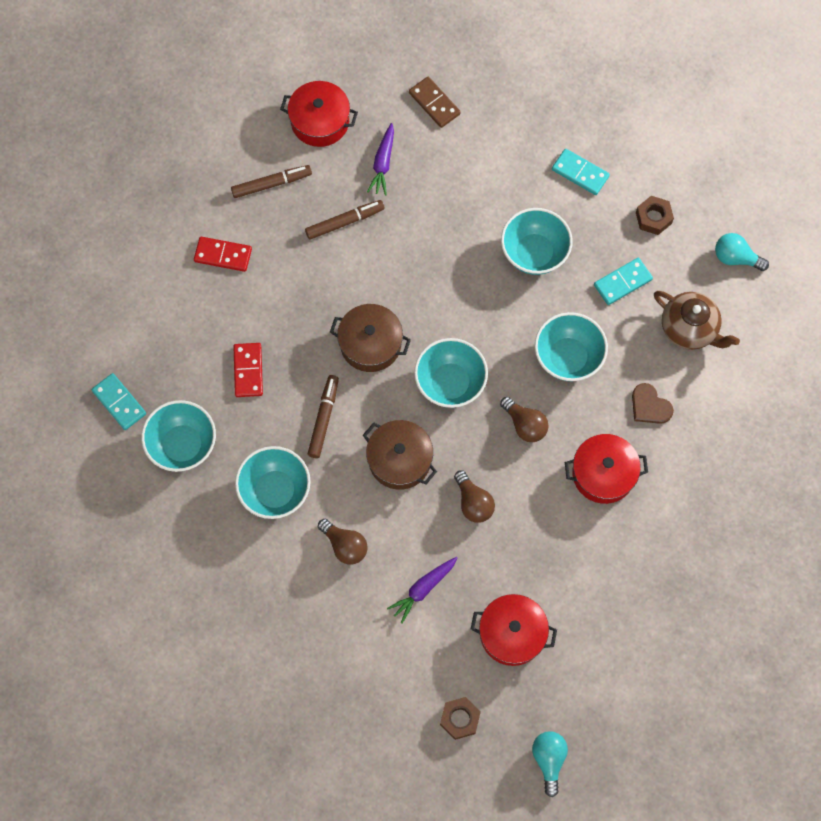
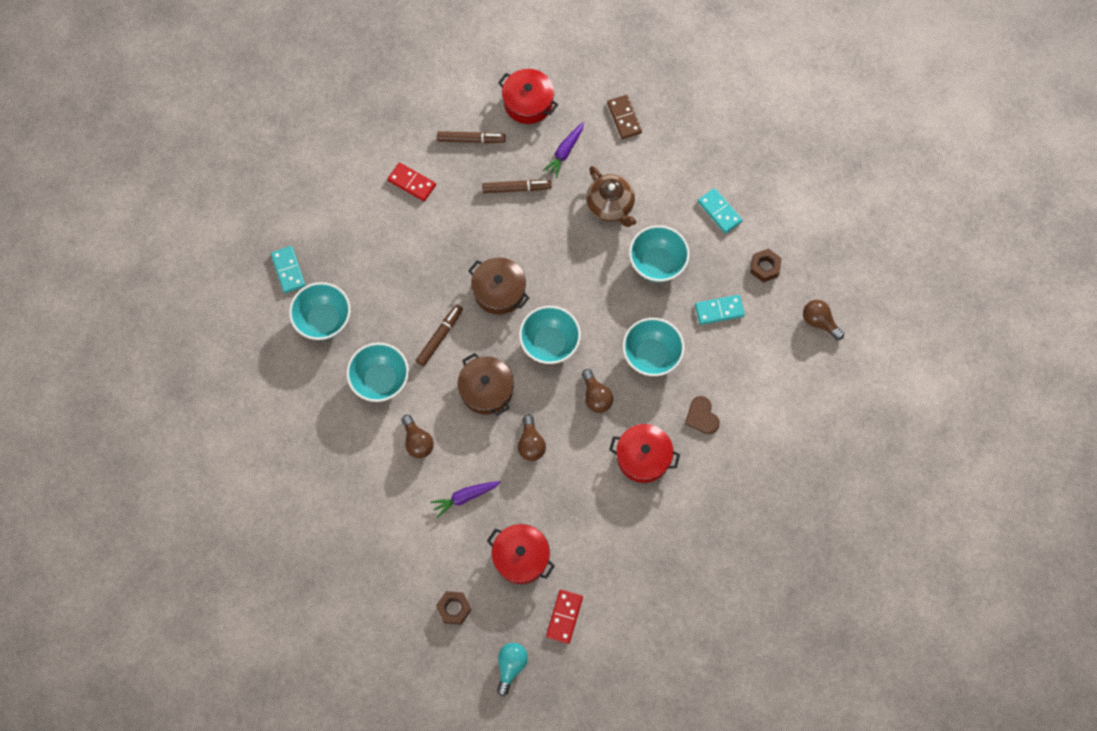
camera: 20 degrees right, 0 degrees up
red domino [234,343,263,397] -> red domino moved to [546,590,583,644]
brown teapot [654,291,740,350] -> brown teapot moved to [586,166,637,227]
turquoise light bulb [715,233,769,271] -> brown light bulb [803,300,844,340]

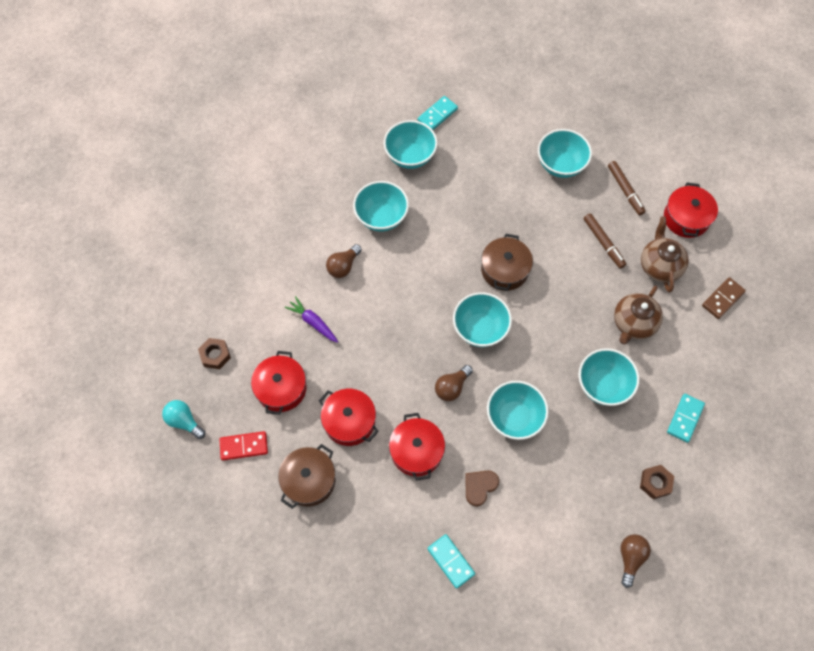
camera: 65 degrees right, 5 degrees down
red domino [387,163,436,201] -> turquoise bowl [538,129,592,178]
brown marker [416,305,463,366] -> none
brown pot [458,353,514,416] -> brown pot moved to [278,444,335,509]
turquoise light bulb [497,643,528,696] -> turquoise light bulb turned 135 degrees counterclockwise [162,400,205,439]
brown light bulb [518,414,546,461] -> none
purple carrot [542,122,584,178] -> brown teapot [641,216,689,293]
turquoise domino [695,295,745,325] -> turquoise domino moved to [427,534,475,589]
none -> red pot [319,389,379,446]

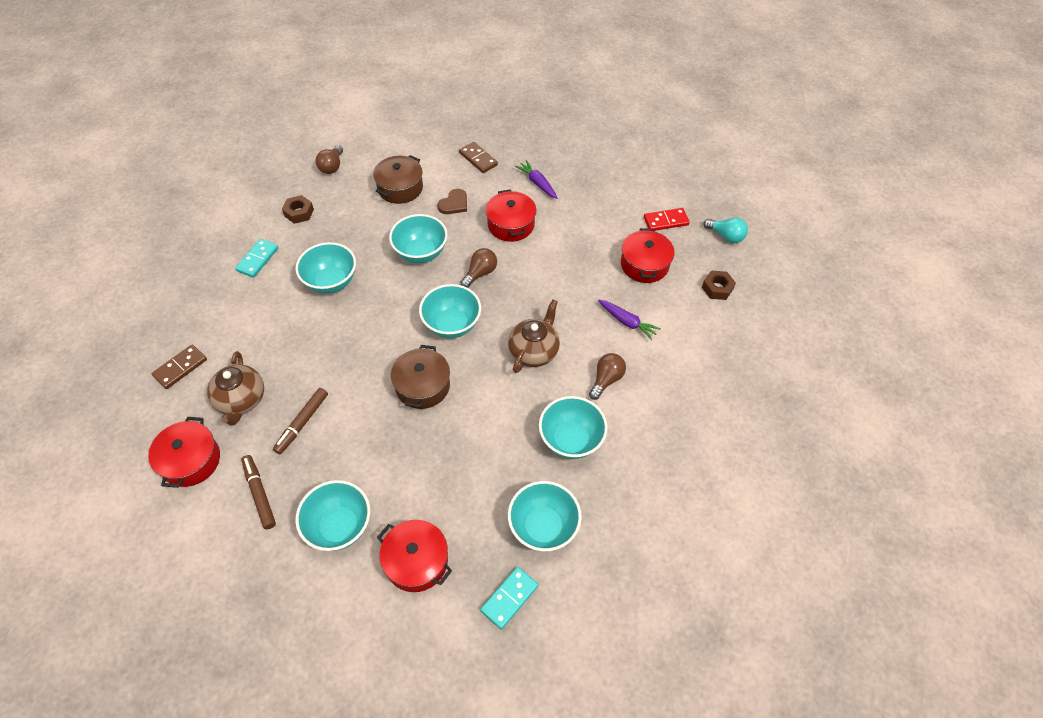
camera: 175 degrees right, 10 degrees down
brown pot [278,444,335,509] -> brown pot moved to [373,155,423,204]
red pot [319,389,379,446] -> red pot moved to [377,520,452,592]
turquoise domino [427,534,475,589] -> brown domino [459,142,498,173]
brown marker [584,213,626,269] -> brown marker turned 120 degrees counterclockwise [273,388,328,454]
brown teapot [614,285,663,344] -> brown teapot moved to [508,299,560,373]
none -> purple carrot [515,160,558,199]

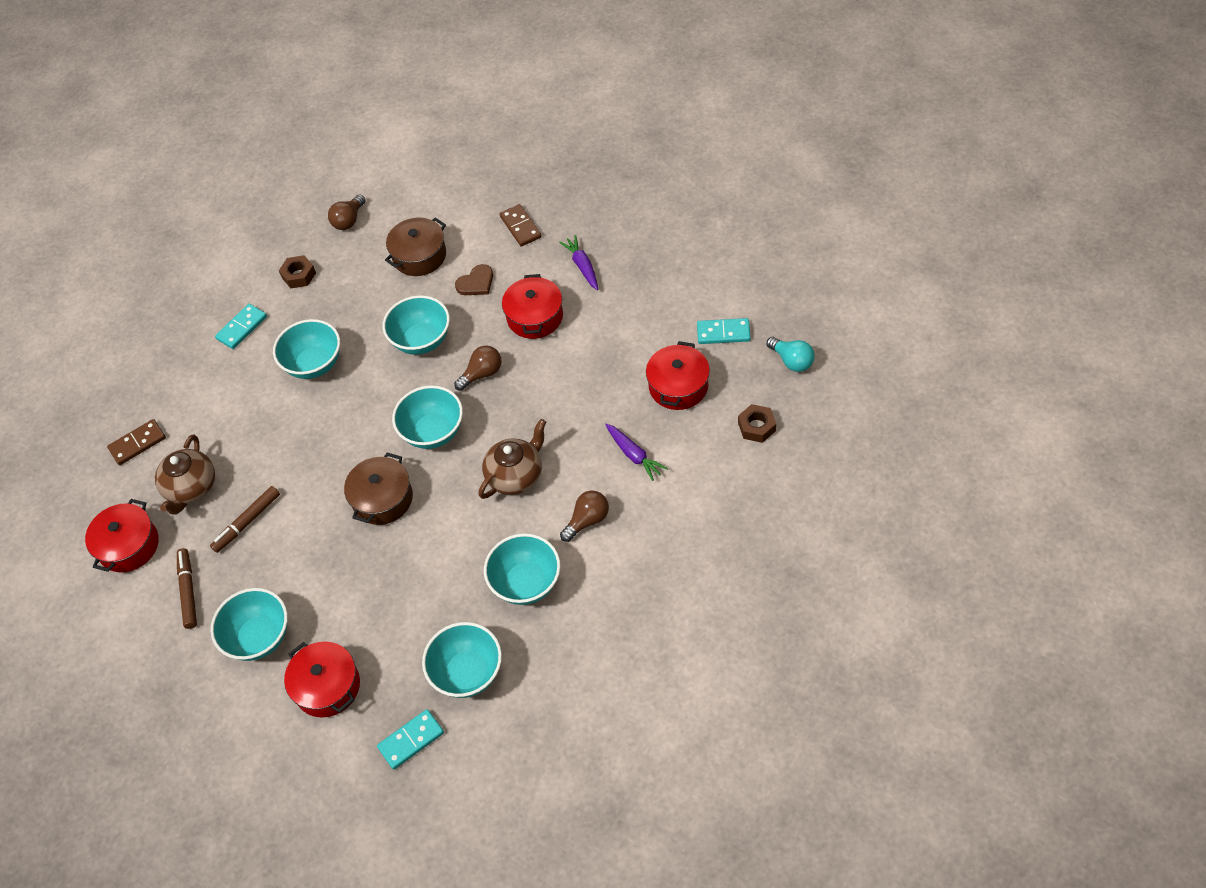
camera: 20 degrees right, 0 degrees up
red domino [644,208,690,231] -> turquoise domino [697,318,751,344]

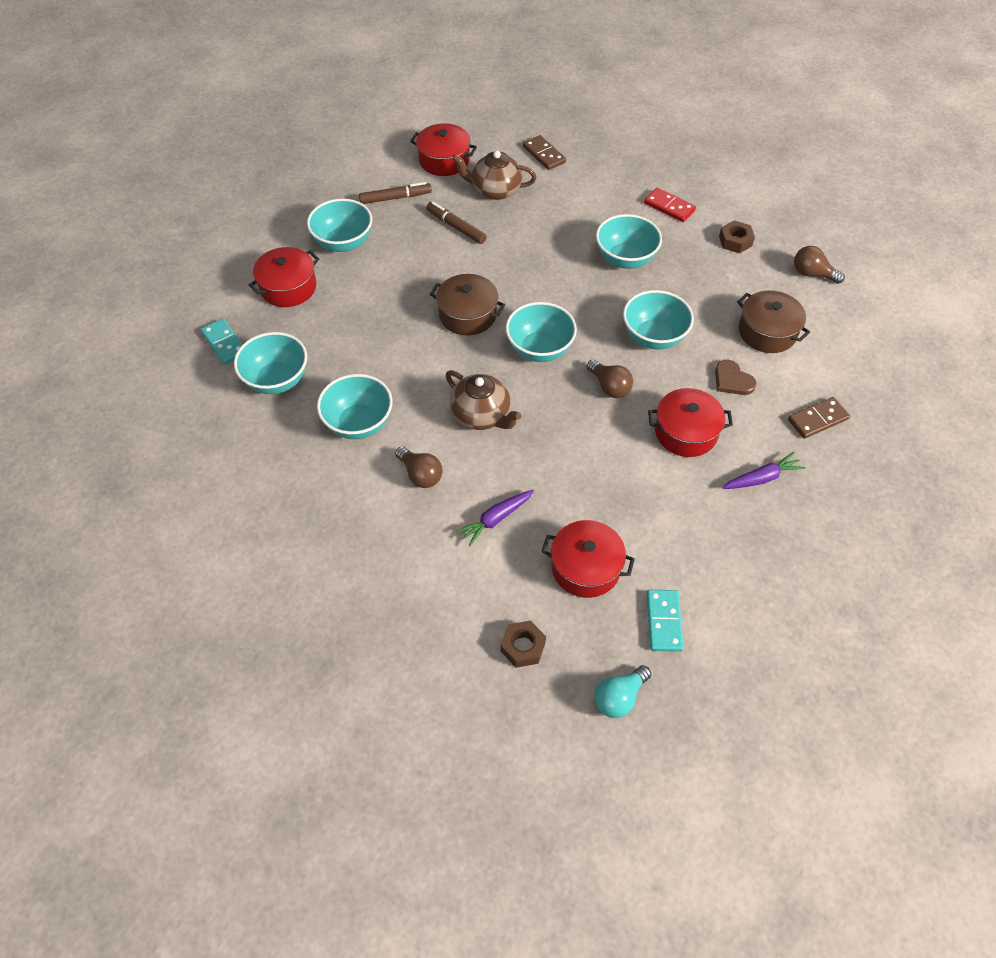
camera: 85 degrees right, 0 degrees up
turquoise domino [215,304,267,349] -> red domino [644,188,696,222]

